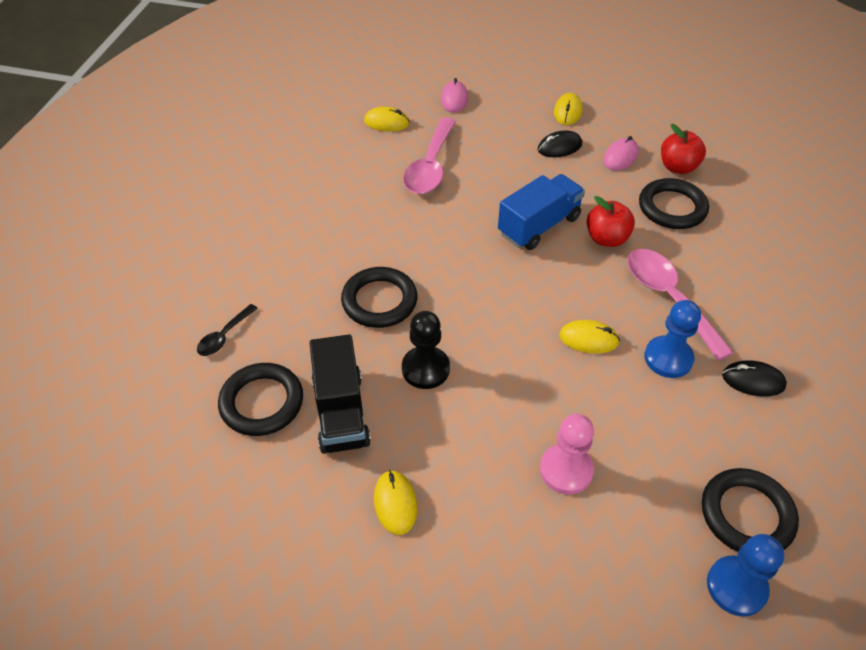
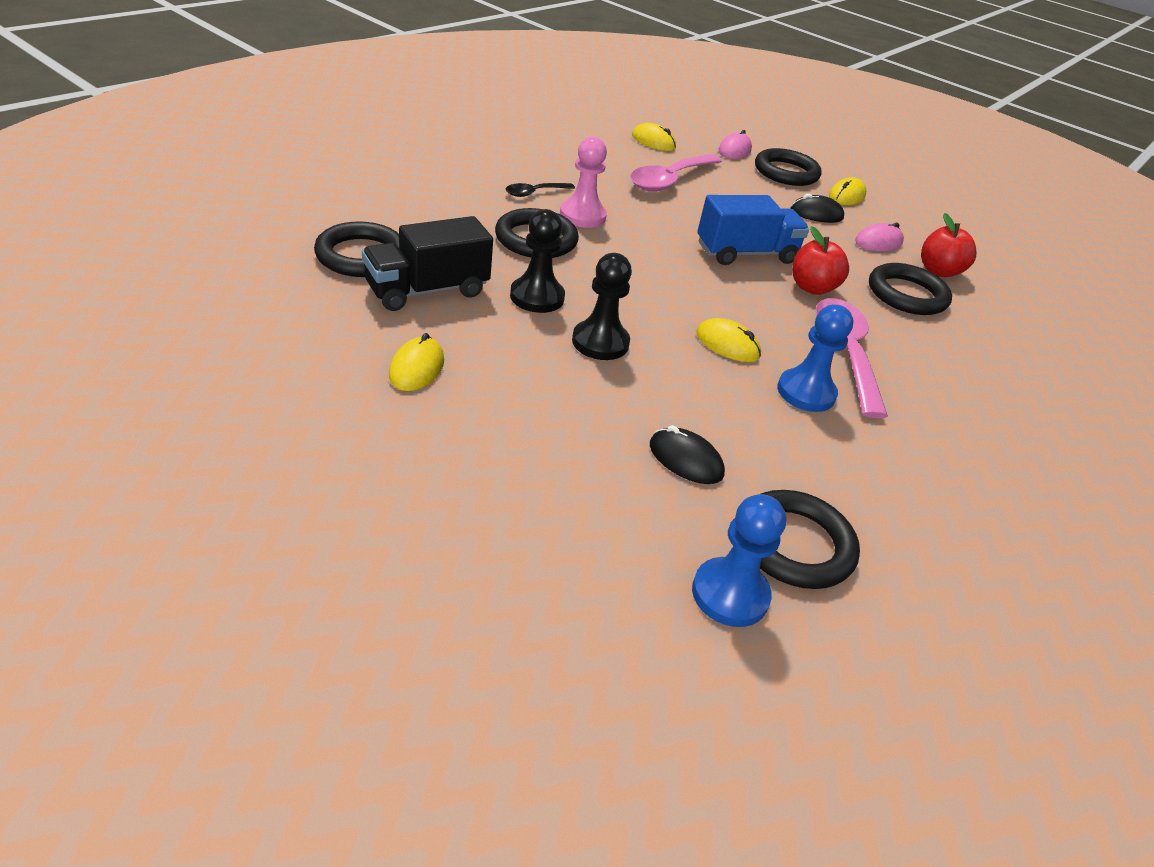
camera: 20 degrees right, 10 degrees down
black spoon [197,304,258,356] -> black spoon moved to [505,183,575,197]
black truck [309,334,371,454] -> black truck turned 45 degrees clockwise [362,216,493,311]
pink pawn [540,414,594,495] -> pink pawn moved to [560,137,607,228]
black mouse [722,360,787,397] -> black mouse moved to [650,425,725,484]
none -> black pawn [572,253,632,360]
none -> black ring [755,148,822,186]

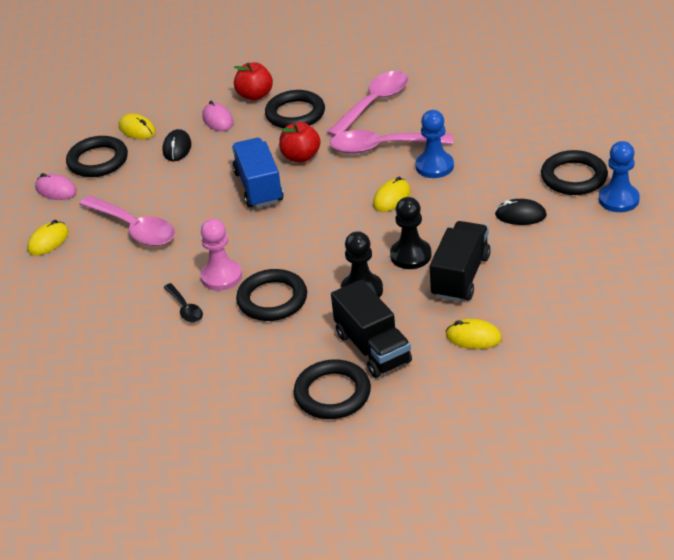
camera: 80 degrees left, 0 degrees up
black mouse [650,425,725,484] -> black mouse turned 60 degrees clockwise [495,199,547,225]
none -> pink spoon [327,71,408,137]
none -> black truck [430,221,491,302]

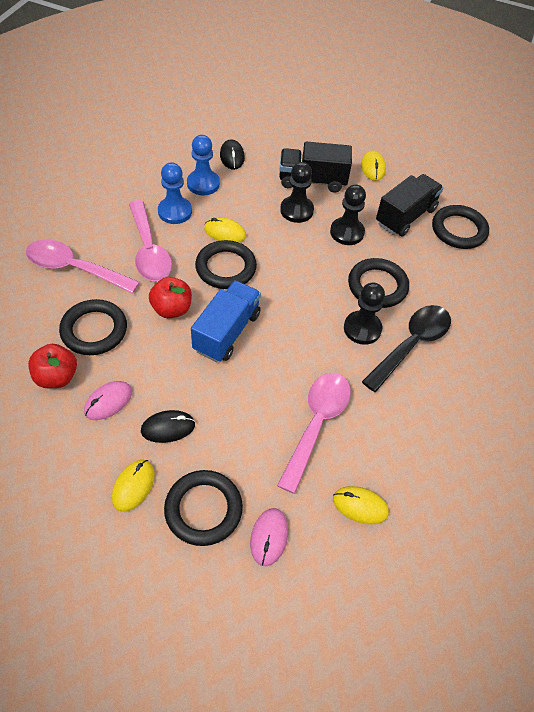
camera: 115 degrees left, 15 degrees up
black spoon [164,283,203,322] -> black spoon [362,305,451,392], size x1.95
pink pawn [200,219,242,291] -> black pawn [344,283,385,345]
blue truck [232,138,283,208] -> blue truck turned 150 degrees clockwise [191,280,261,362]
black ring [541,150,608,195] -> black ring moved to [195,240,257,289]
blue pawn [599,141,640,212] -> blue pawn moved to [187,135,220,195]

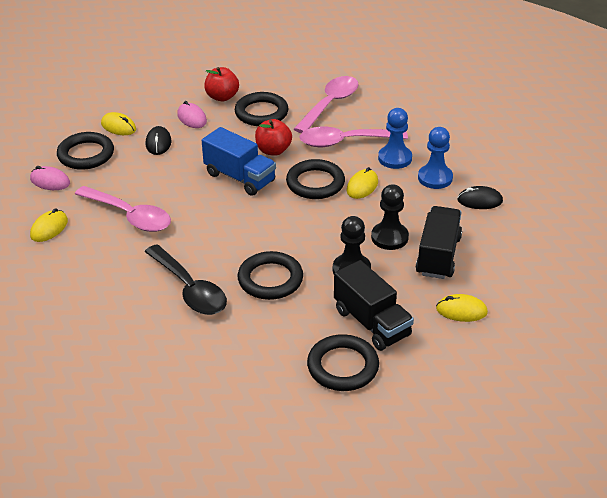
camera: 105 degrees right, 15 degrees down
black pawn [344,283,385,345] -> none

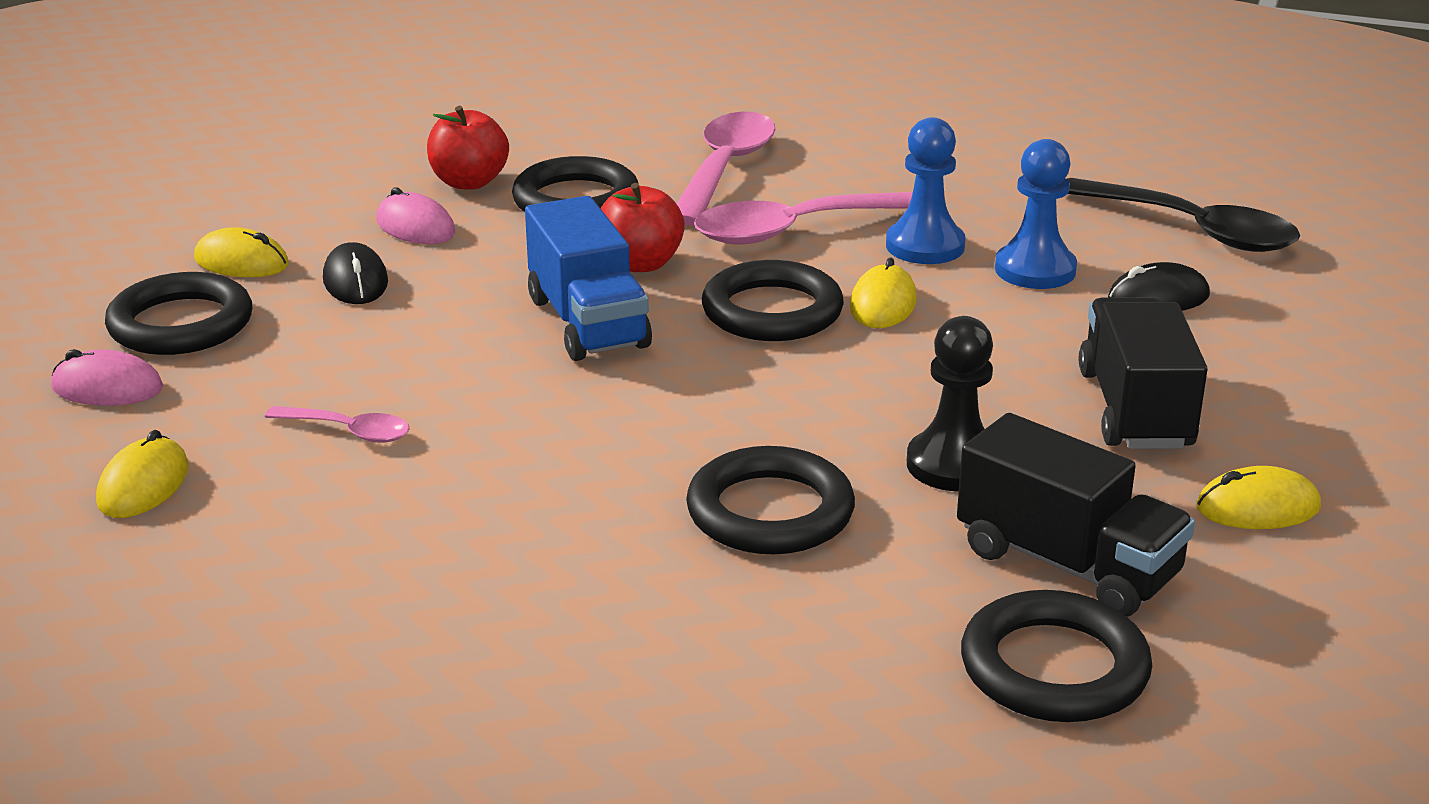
camera: 15 degrees left, 10 degrees down
pink spoon [75,186,171,232] -> pink spoon [265,406,410,443], size x0.51
black spoon [145,244,227,315] -> black spoon moved to [1067,178,1300,252]
blue truck [202,127,276,196] -> blue truck turned 45 degrees clockwise [525,196,652,361]
black pawn [371,184,409,250] -> none

